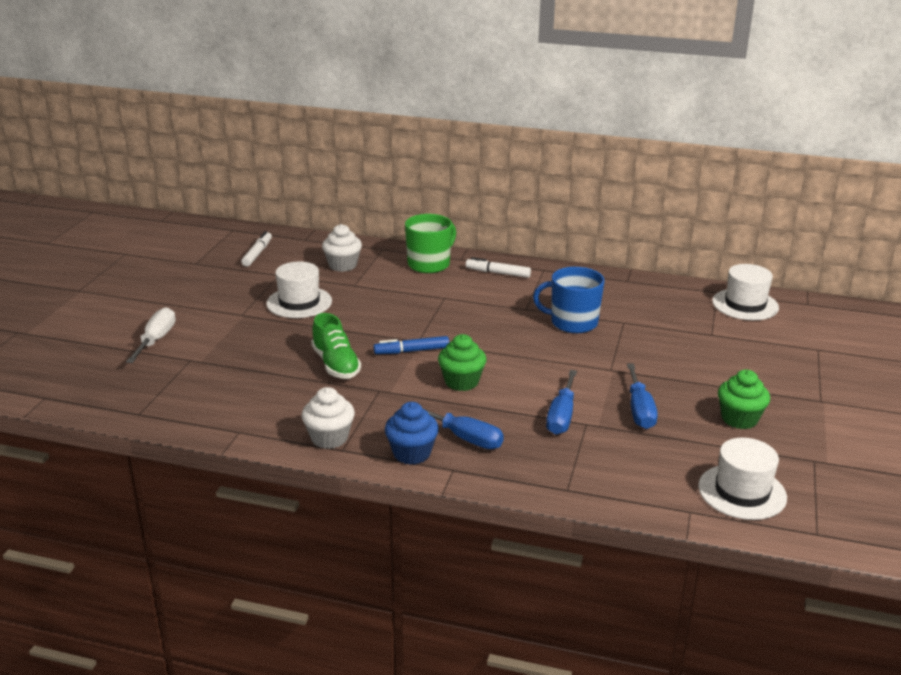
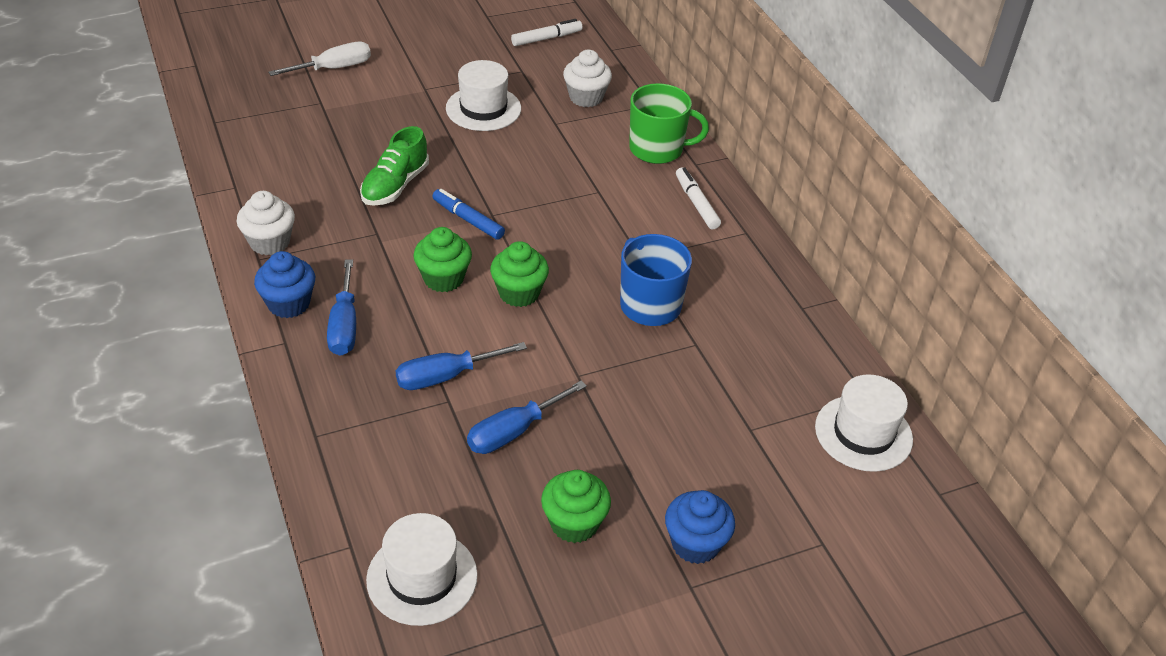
camera: 50 degrees right, 15 degrees up
none -> green cupcake [490,241,549,307]
none -> blue cupcake [665,490,735,564]

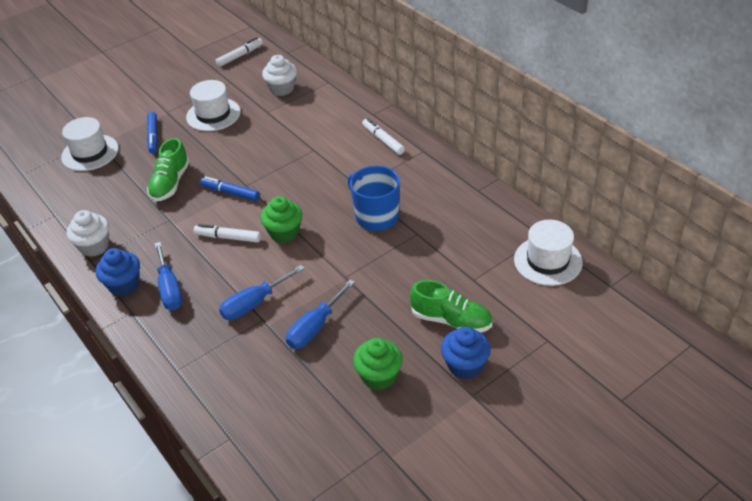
camera: 10 degrees left, 0 degrees up
white screwdriver [268,42,371,76] -> none
white hat [366,513,478,626] -> white hat moved to [61,117,119,171]
green cupcake [413,227,472,292] -> white marker [194,224,261,243]
green mug [629,83,709,164] -> none
none -> blue marker [147,112,158,153]
none -> green shoe [410,280,492,332]

